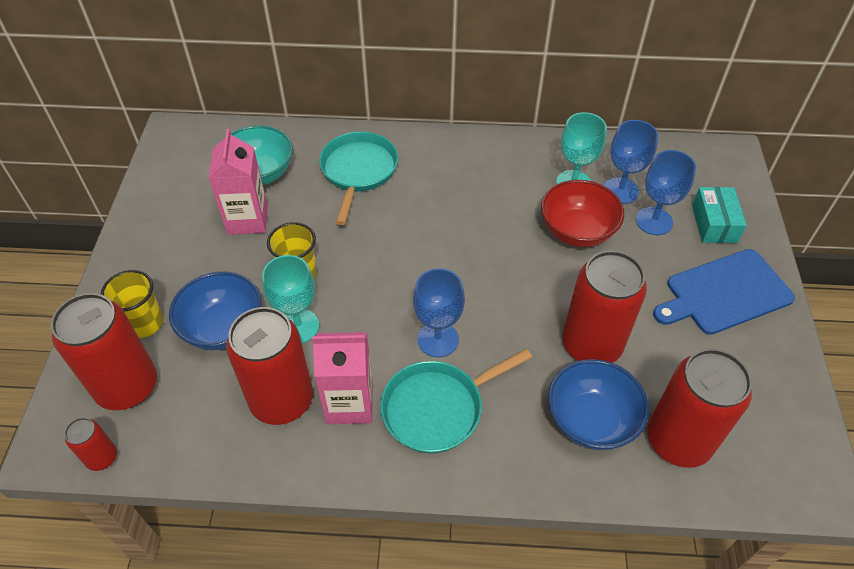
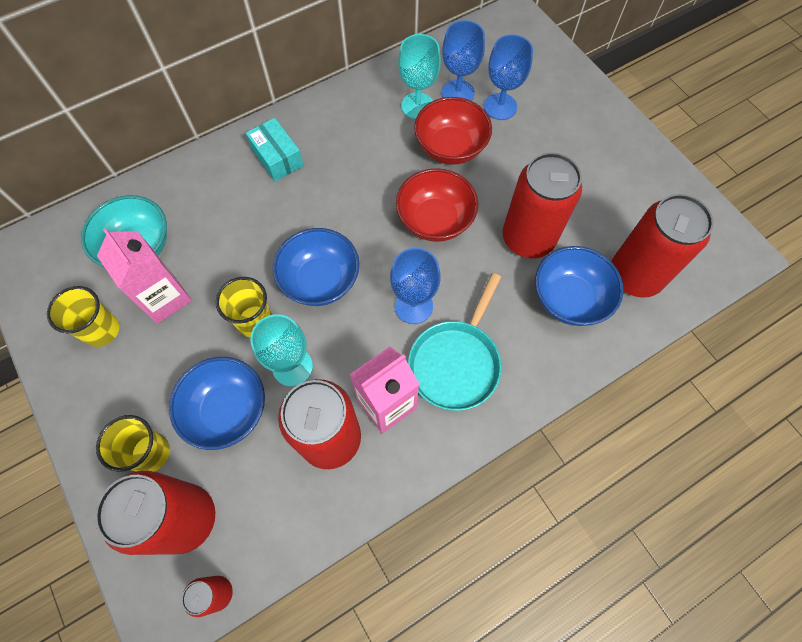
camera: 35 degrees left, 15 degrees up
turquoise pan [319,132,398,225] -> none
blue cutting board [653,249,795,335] -> none
turquoise box [692,187,747,243] -> turquoise box moved to [246,118,303,181]
none -> yellow cup [47,286,119,347]
none -> blue bowl [273,228,359,306]
none -> red bowl [396,168,478,242]

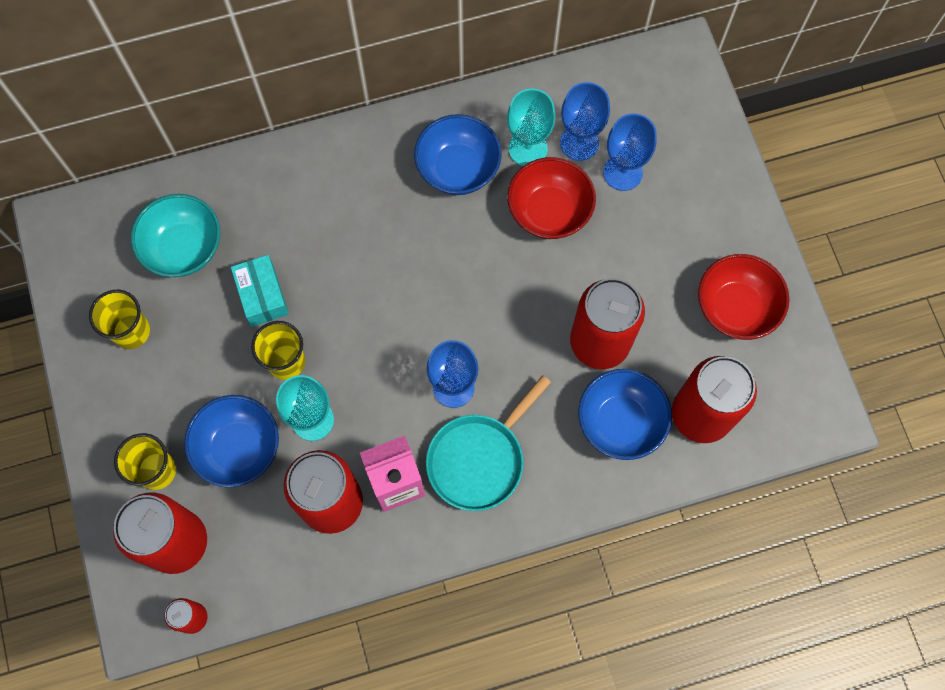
camera: 15 degrees right, 5 degrees up
pink carton [97,228,192,324] -> none
turquoise box [246,118,303,181] -> turquoise box moved to [231,255,289,327]
blue bowl [273,228,359,306] -> blue bowl moved to [414,114,502,195]
red bowl [396,168,478,242] -> red bowl moved to [698,254,789,340]

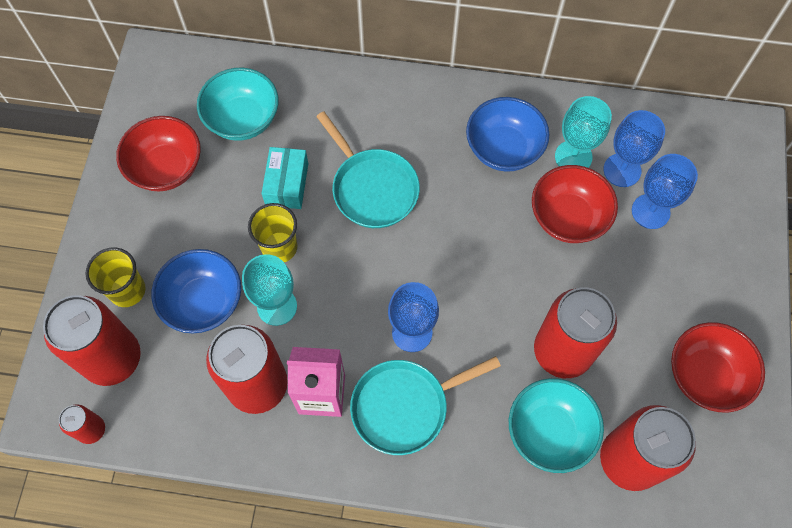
camera: 25 degrees right, 5 degrees down
yellow cup [89,290,150,349] -> red bowl [116,116,201,191]
blue bowl [578,369,672,460] -> turquoise bowl [509,378,604,473]
none -> turquoise pan [316,111,420,228]

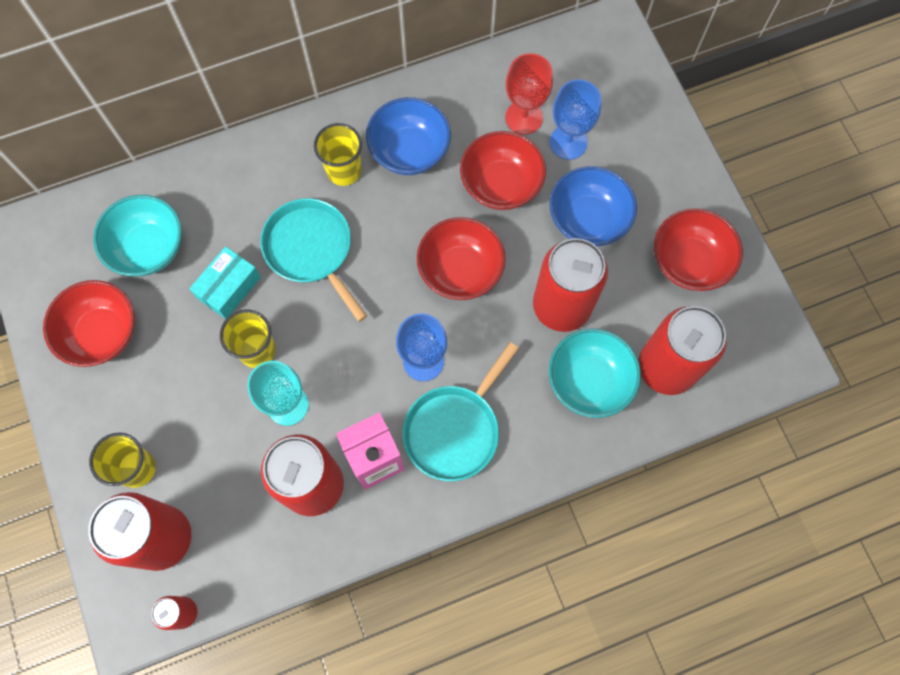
camera: 30 degrees left, 5 degrees up
blue bowl [151,249,241,333] -> blue bowl moved to [549,166,637,246]
turquoise box [262,147,308,209] -> turquoise box turned 60 degrees clockwise [189,246,261,319]
turquoise pan [316,111,420,228] -> turquoise pan turned 150 degrees counterclockwise [260,198,367,322]
turquoise goblet [555,96,612,168] -> none
blue goblet [603,110,665,187] -> red goblet [505,53,553,135]
none -> yellow cup [314,123,362,186]
none -> red bowl [417,217,506,300]

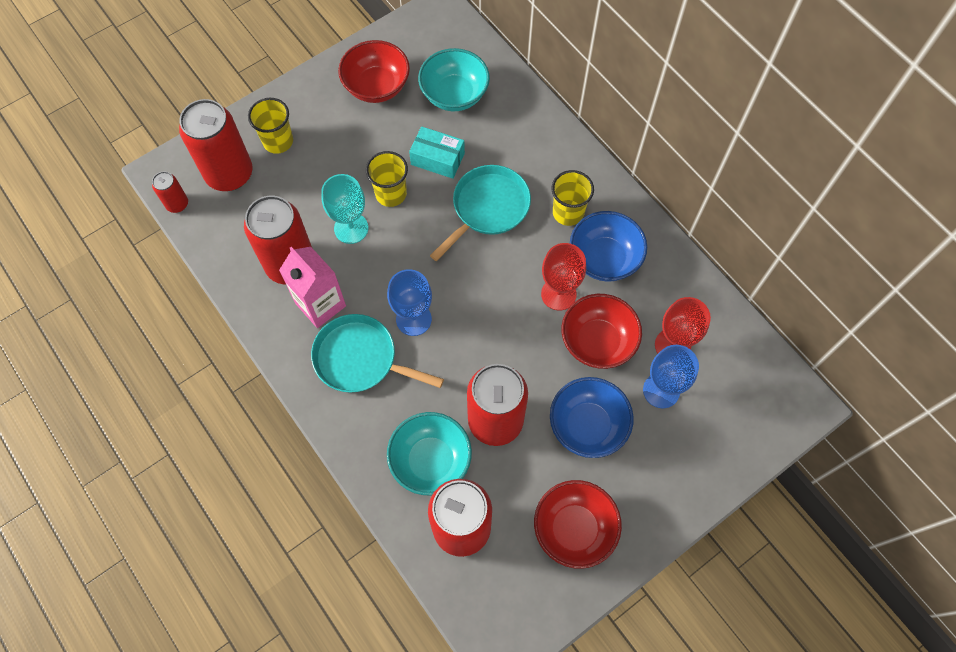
camera: 75 degrees right, 5 degrees down
red bowl [417,217,506,300] -> none
none -> red goblet [541,243,586,310]

